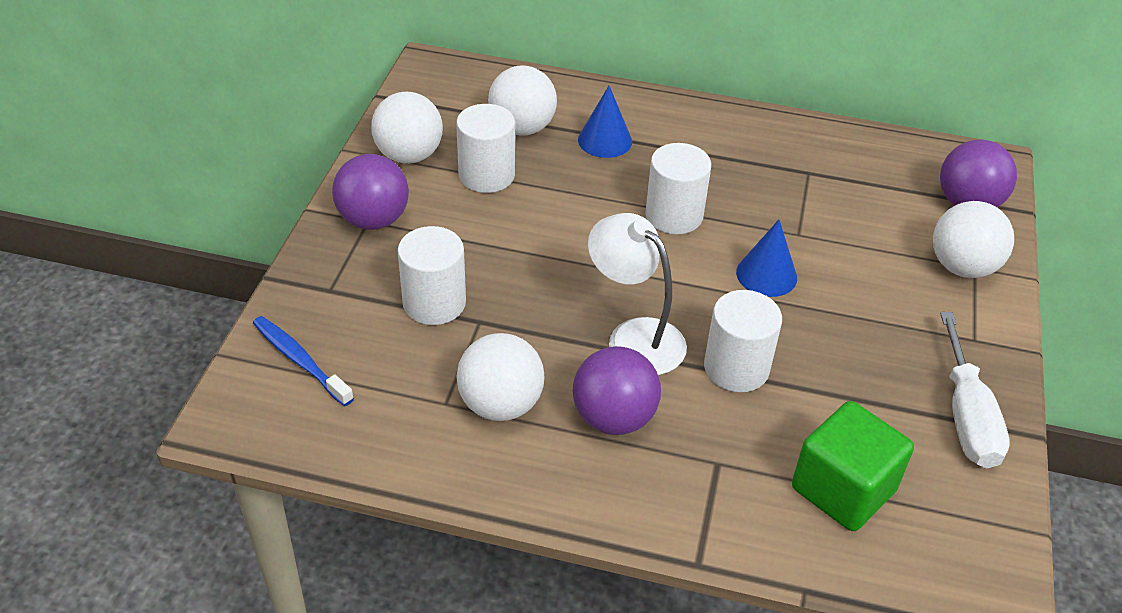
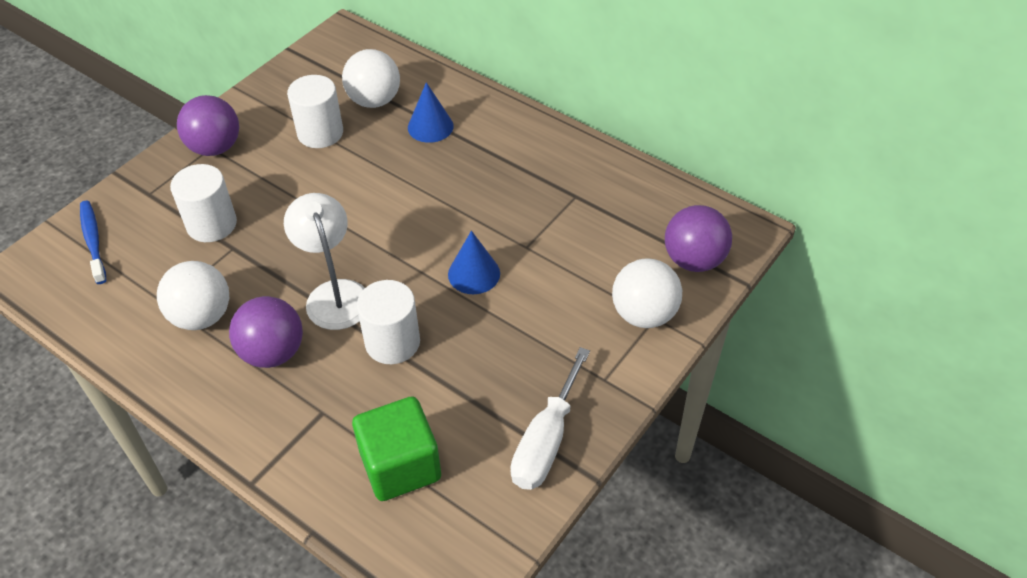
camera: 25 degrees right, 5 degrees up
white ball [371,92,443,164] -> none
white cylinder [645,143,711,234] -> none

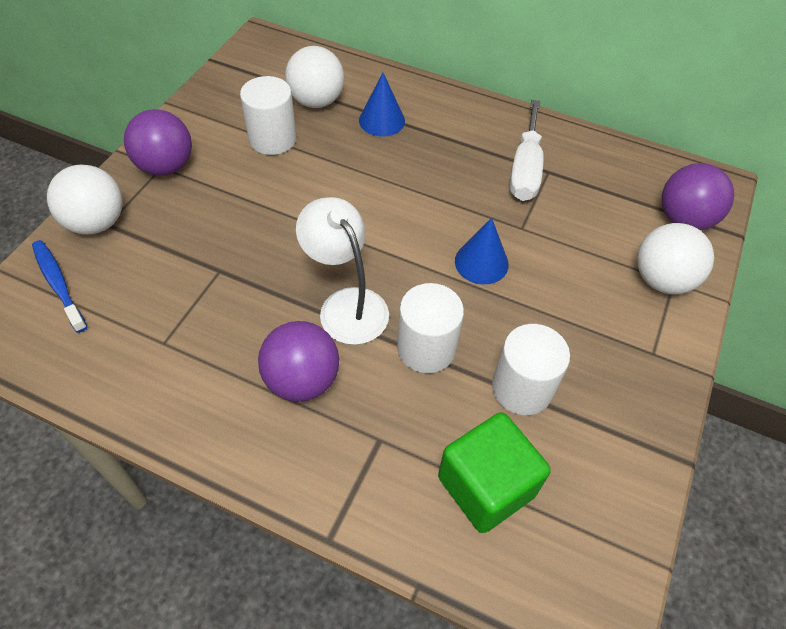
camera: 15 degrees left, 5 degrees up
white ball [157,261,229,330] -> white ball moved to [47,165,123,235]
white cylinder [170,164,237,242] -> white cylinder moved to [492,324,570,415]
white screwdriver [510,347,590,490] -> white screwdriver moved to [510,100,543,201]

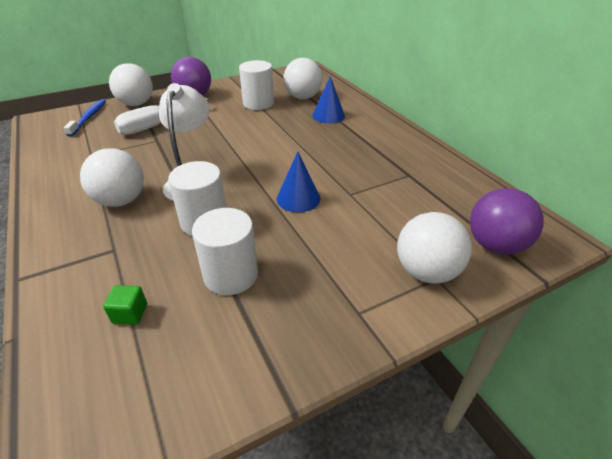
camera: 40 degrees right, 15 degrees down
purple ball [258,321,339,402] -> white ball [80,148,144,207]
green cube [438,412,551,533] -> green cube [103,285,147,325], size x0.42
white screwdriver [510,100,543,201] -> white screwdriver moved to [114,97,209,135]

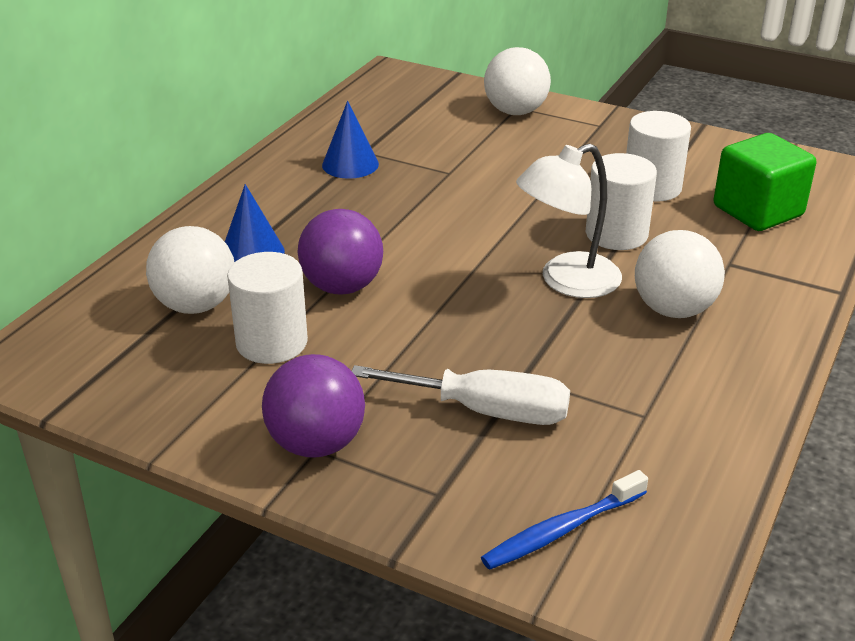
camera: 125 degrees left, 5 degrees down
green cube [103,285,147,325] -> green cube [713,133,816,231], size x2.36
white ball [109,63,153,106] -> none
blue cone [277,152,320,212] -> blue cone moved to [322,100,379,179]
purple ball [470,188,544,255] -> purple ball moved to [297,209,383,295]

